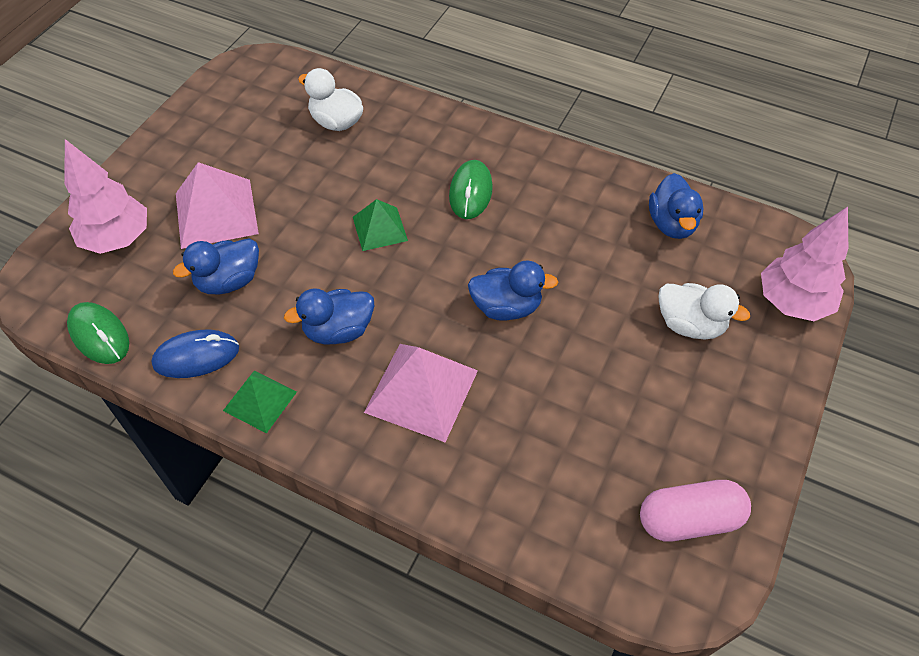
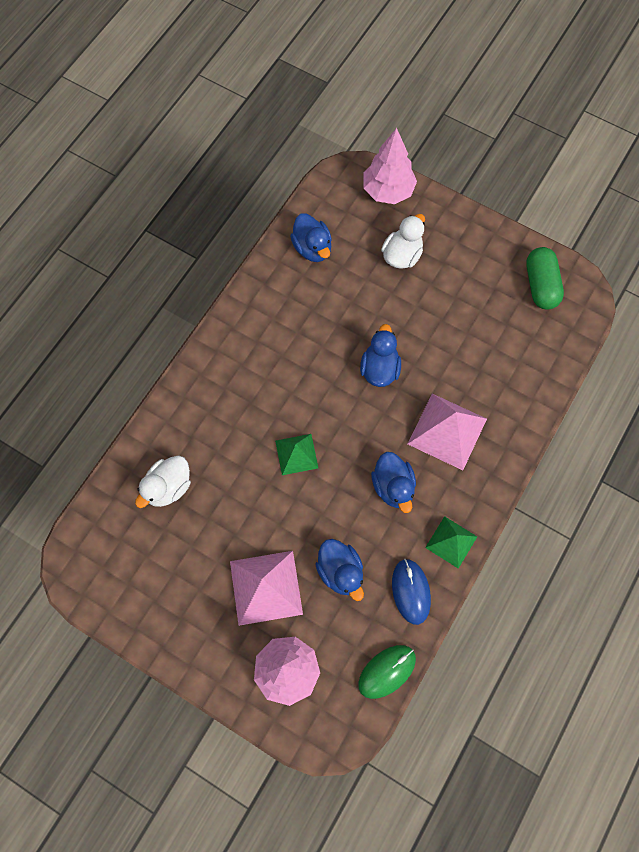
camera: 85 degrees left, 15 degrees up
green mouse [449,160,493,219] -> none
pink capsule [640,480,751,542] -> green capsule [526,247,564,309]
blue duck [649,173,703,239] -> blue duck turned 60 degrees clockwise [290,213,332,262]

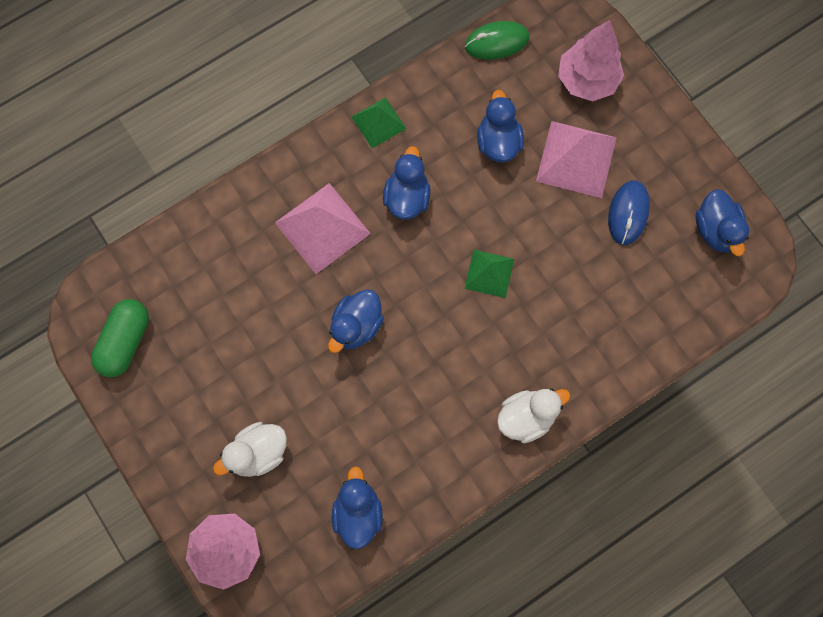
camera: 155 degrees left, 5 degrees up
white duck [135,455,191,508] -> white duck moved to [497,388,570,443]
blue mouse [392,559,431,625] -> blue mouse moved to [608,180,650,245]
none -> blue duck [696,189,749,256]

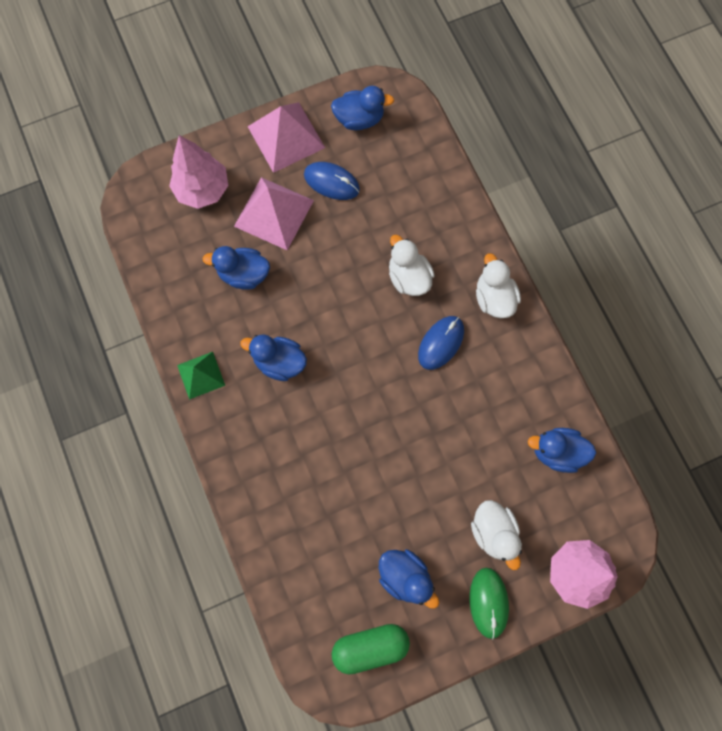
camera: 80 degrees left, 0 degrees up
green capsule [91,299,149,377] -> green capsule turned 45 degrees counterclockwise [332,624,410,674]
pink pyramid [275,183,371,274] -> pink pyramid moved to [247,102,325,173]
blue duck [328,289,384,353] -> blue duck moved to [379,549,439,609]
green pyramid [464,250,514,298] -> none
green mouse [465,21,529,60] -> green mouse moved to [470,568,509,640]
none -> white duck [389,235,435,296]
none -> blue mouse [418,316,464,370]

